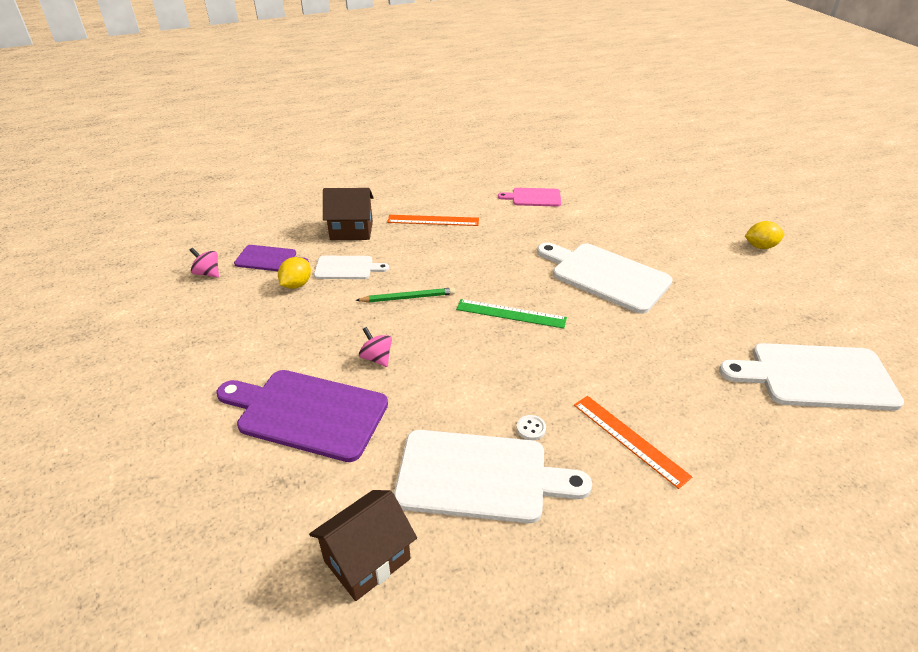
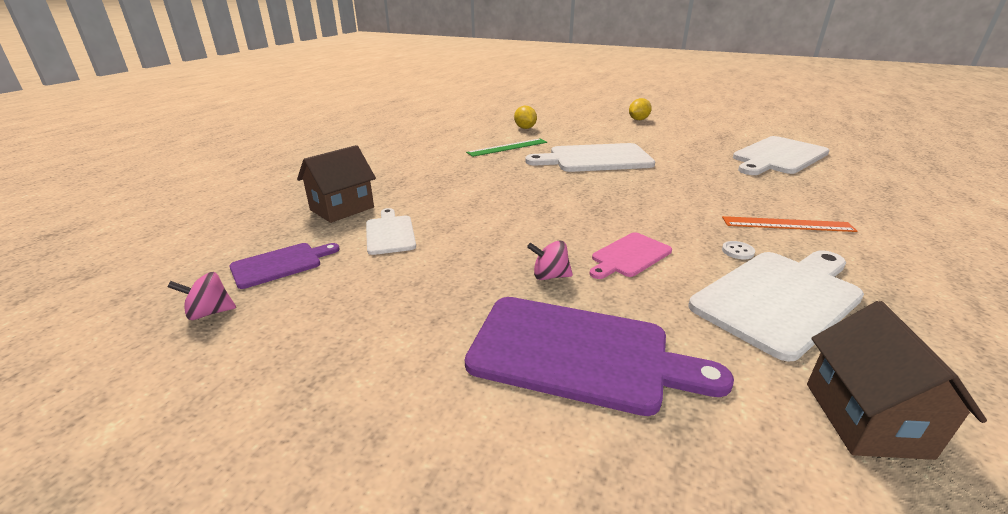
camera: 45 degrees left, 10 degrees down
purple cutting board [217,370,388,462] -> purple cutting board turned 135 degrees counterclockwise [465,297,734,416]
yellow lemon [278,257,311,289] -> yellow lemon moved to [514,106,537,129]
white cutting board [314,256,389,279] -> white cutting board turned 60 degrees counterclockwise [366,208,416,255]
green pencil [355,287,455,302] -> none
orange ruler [387,215,479,226] -> none
green ruler [456,299,567,329] -> green ruler moved to [466,139,547,157]
pink cutting board [498,188,561,207] -> pink cutting board moved to [589,232,672,279]

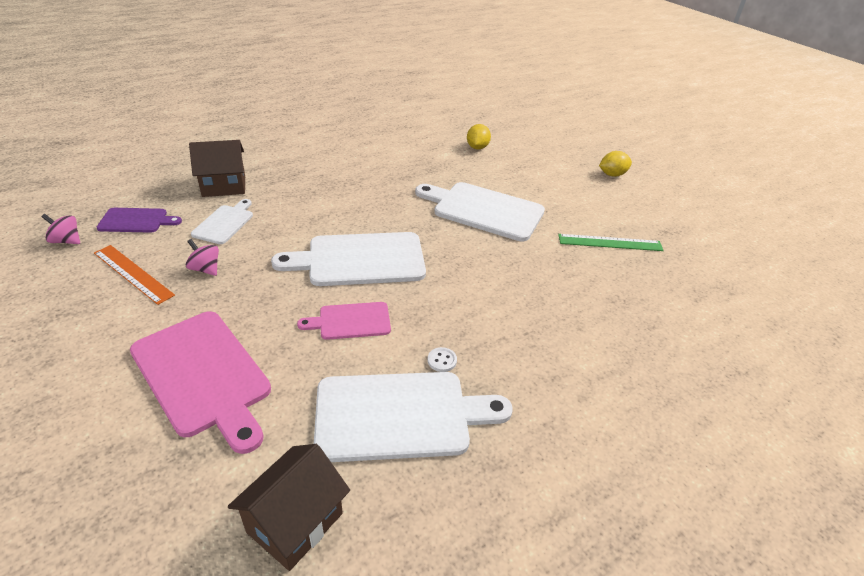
camera: 30 degrees right, 10 degrees up
purple cutting board [465,297,734,416] -> pink cutting board [130,311,271,454]
green ruler [466,139,547,157] -> green ruler moved to [558,234,664,251]
pink spinning top [527,240,573,280] -> pink spinning top moved to [186,239,219,276]
orange ruler [722,216,857,232] -> orange ruler moved to [94,245,175,305]
white cutting board [733,136,830,175] -> white cutting board moved to [271,232,426,286]

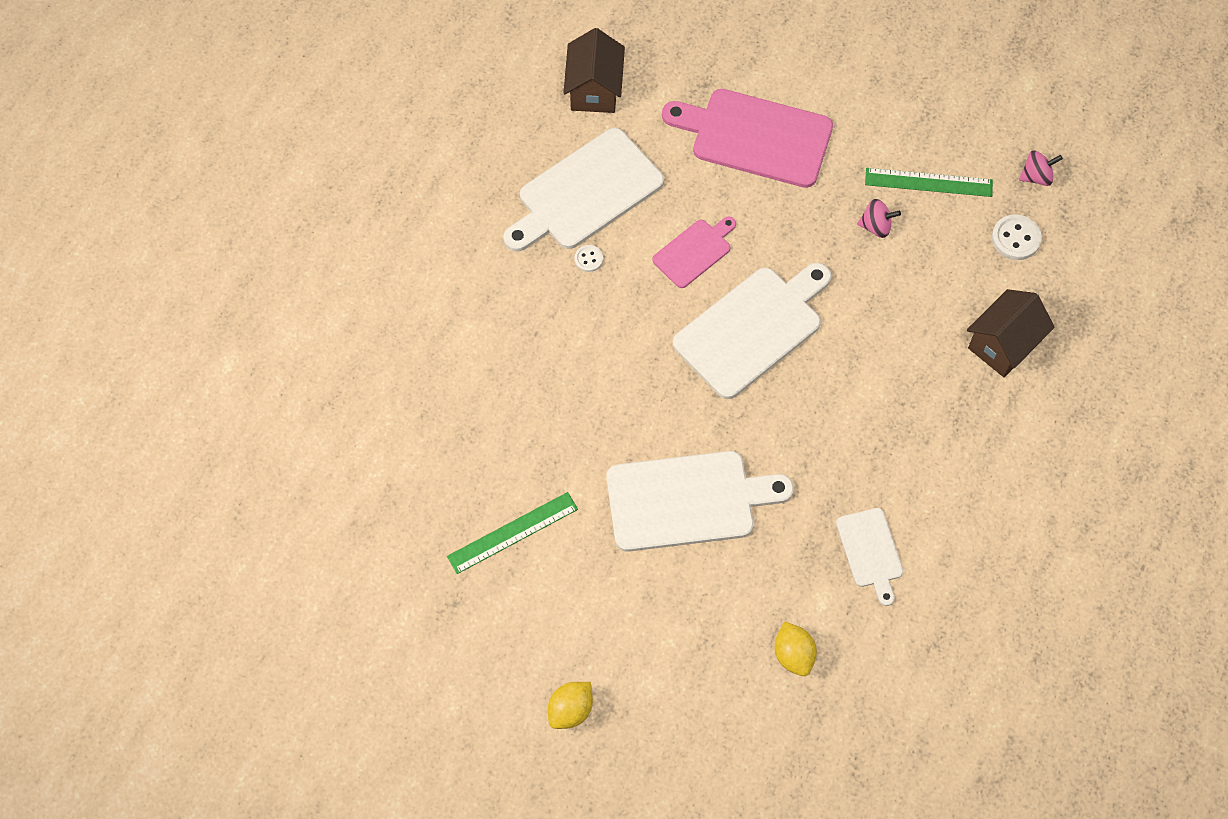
camera: 150 degrees right, 25 degrees up
orange ruler [94,245,175,305] -> green ruler [865,168,993,197]
purple cutting board [97,208,182,233] -> white button [992,214,1042,260]
white cutting board [191,199,253,244] -> white cutting board moved to [836,508,903,606]

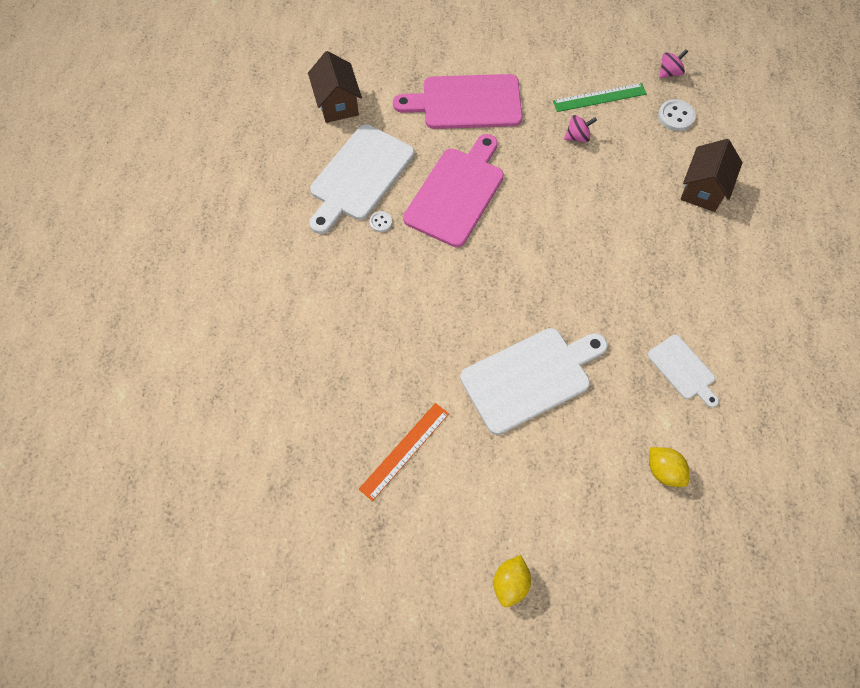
camera: 20 degrees left, 0 degrees up
green ruler [447,492,578,574] -> orange ruler [359,403,449,501]
pink cutting board [652,217,736,288] -> pink cutting board [403,134,504,247], size x1.85
white cutting board [673,263,832,399] -> none

